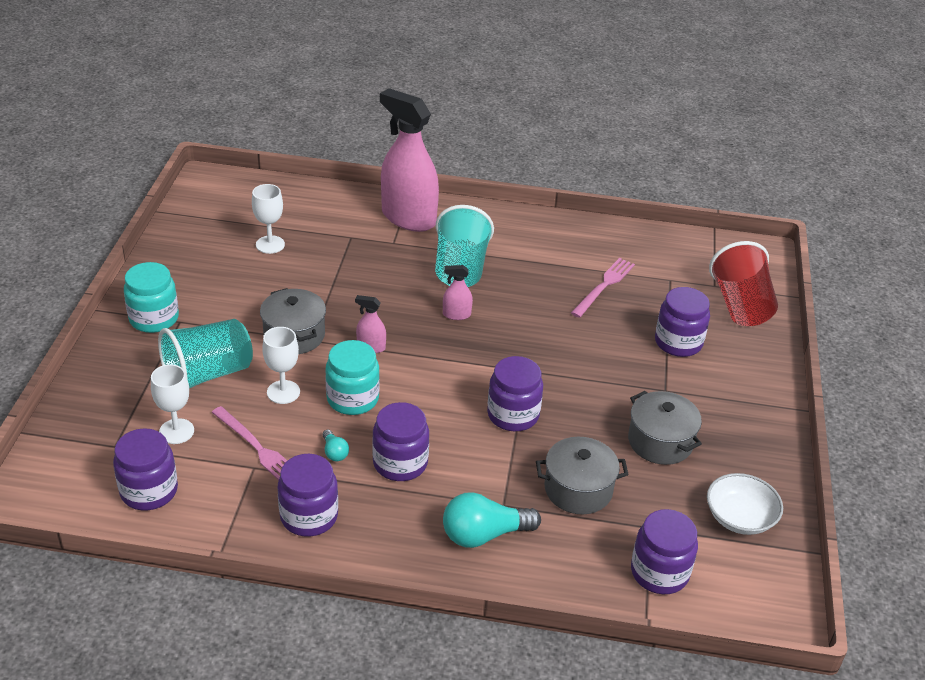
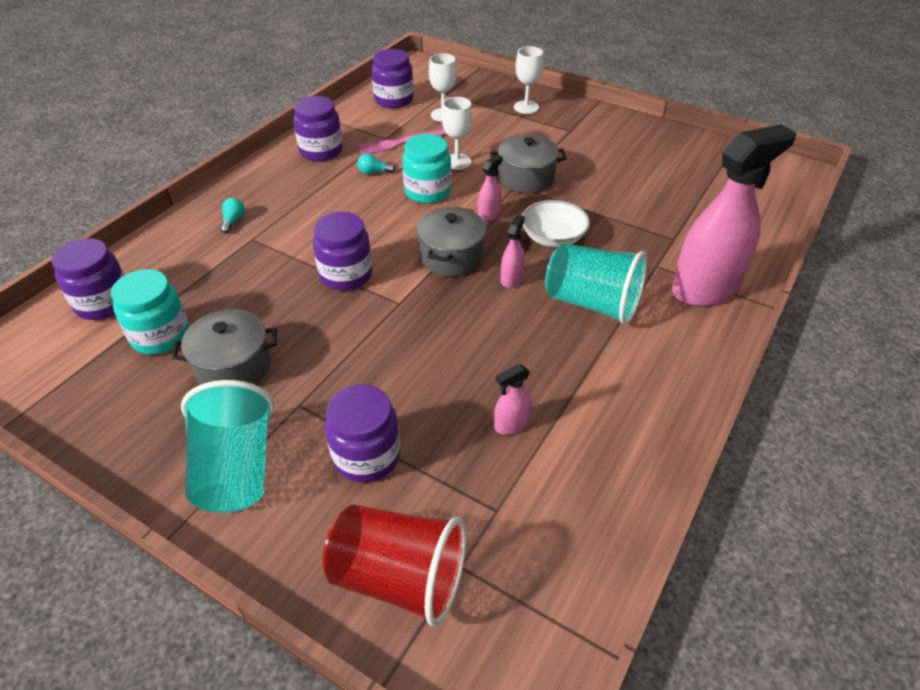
camera: 115 degrees right, 5 degrees up
turquoise jar [124,262,179,333] -> turquoise jar moved to [111,269,189,355]
turquoise cup [158,319,253,388] -> turquoise cup moved to [181,380,275,513]
white goblet [252,184,285,254] -> white goblet moved to [514,46,544,114]
purple jar [372,402,429,481] -> none
turquoise light bulb [443,492,541,548] -> turquoise light bulb [220,198,245,233], size x0.48
grey pot [536,437,629,514] -> grey pot moved to [416,207,486,276]
pink fork [571,258,635,318] -> pink spray bottle [494,364,532,435]
white bowl [707,473,783,535] -> white bowl moved to [522,200,590,247]

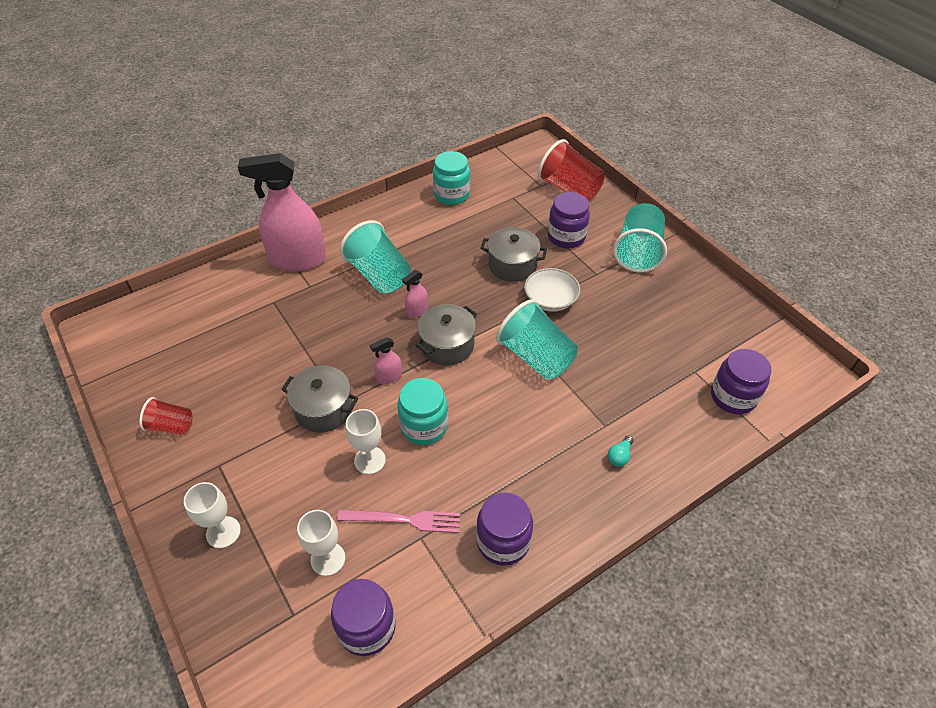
camera: 155 degrees left, 5 degrees up
turquoise jar [111,269,189,355] -> turquoise jar moved to [433,151,470,205]
grey pot [172,309,277,385] -> grey pot moved to [481,227,547,282]
purple jar [313,212,373,290] -> turquoise cup [496,299,578,380]
turquoise light bulb [357,154,396,174] -> none
pink spray bottle [494,364,532,435] -> none
white bowl [522,200,590,247] -> white bowl moved to [524,268,580,312]
none -> red cup [139,397,193,435]

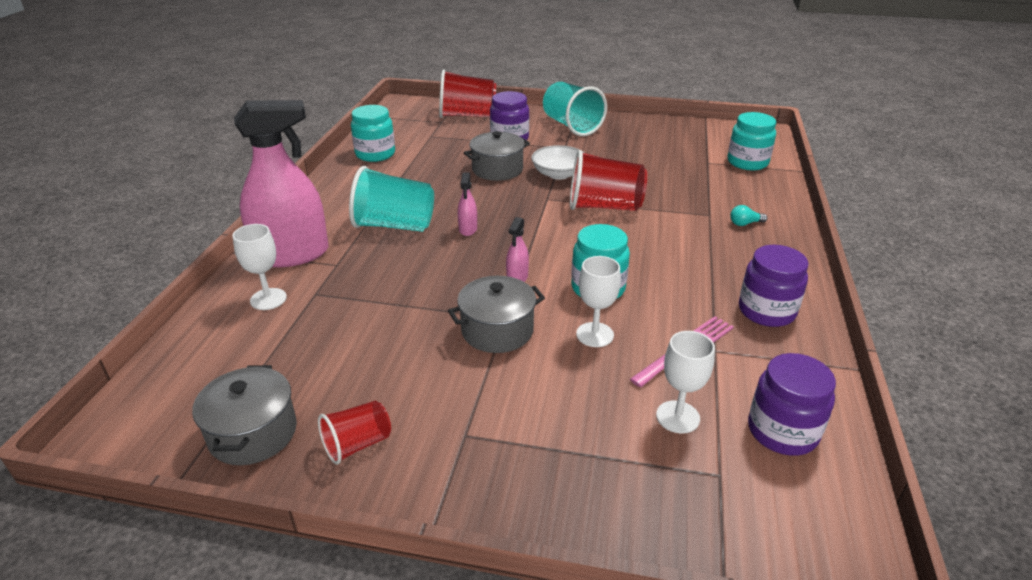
camera: 45 degrees left, 15 degrees down
white goblet [184,482,241,548] -> white goblet moved to [232,224,287,310]
pink spray bottle [238,153,326,272] -> pink spray bottle turned 150 degrees counterclockwise [234,100,329,267]
grey pot [416,304,477,366] -> grey pot moved to [192,365,297,465]
turquoise cup [496,299,578,380] -> red cup [570,150,647,211]
turquoise light bulb [608,435,634,467] -> turquoise light bulb turned 90 degrees clockwise [730,205,767,226]
purple jar [711,349,771,414] -> turquoise jar [728,112,776,170]

